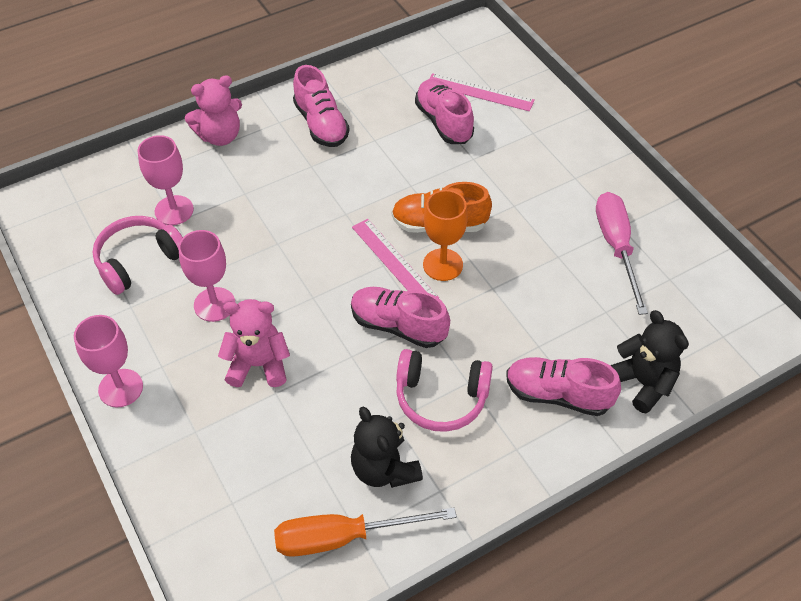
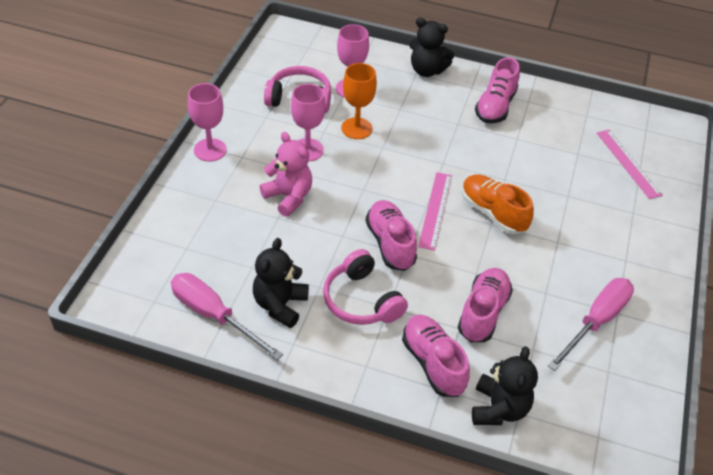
camera: 45 degrees right, 5 degrees down
pink teddy bear [185,75,242,146] -> black teddy bear [409,17,454,77]
orange screwdriver [274,507,457,557] -> pink screwdriver [171,273,283,360]
pink shoe [415,79,474,144] -> pink shoe moved to [458,268,513,342]
orange goblet [423,190,468,281] -> orange goblet moved to [341,63,377,139]

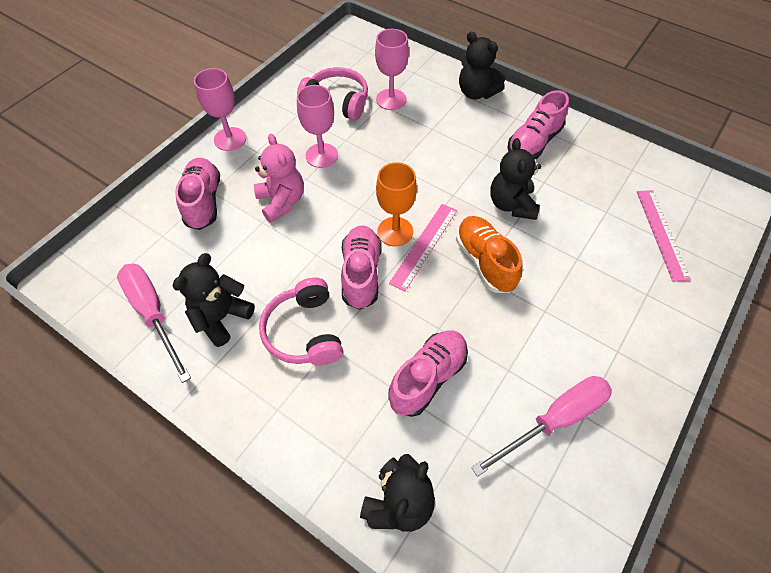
camera: 20 degrees right, 10 degrees up
orange goblet [341,63,377,139] -> orange goblet moved to [376,162,417,246]
pink shoe [402,315,470,397] -> pink shoe moved to [175,158,220,230]
none -> black teddy bear [490,138,541,220]

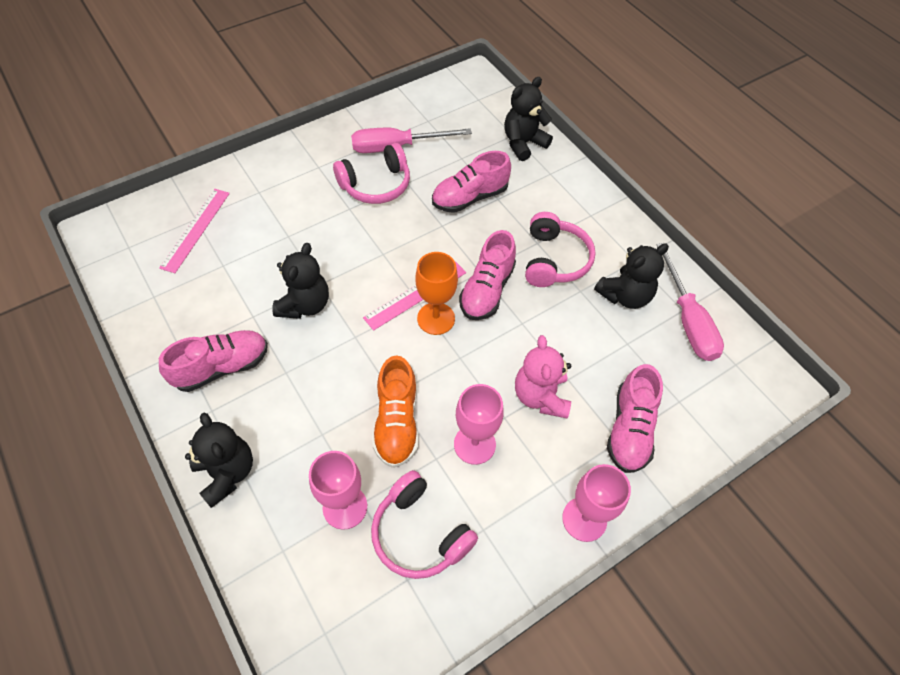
camera: 160 degrees left, 0 degrees up
orange shoe [456,216,523,293] -> orange shoe moved to [372,355,419,468]
none -> pink headphones [333,143,410,204]

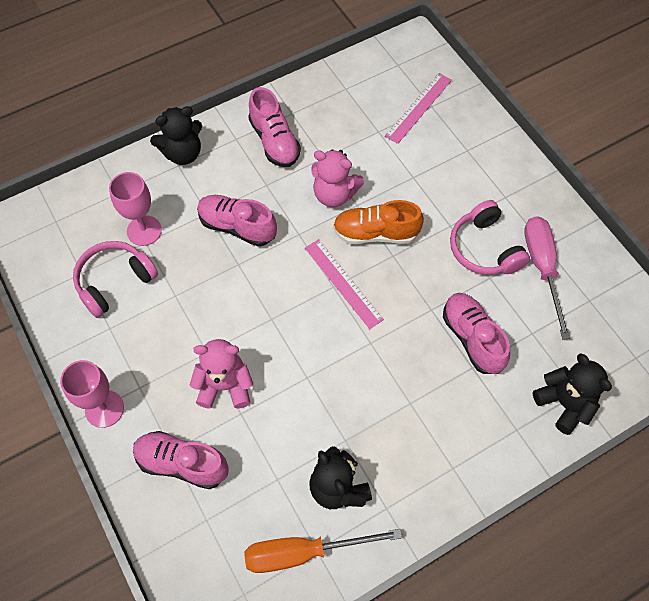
camera: 95 degrees right, 5 degrees up
pink ruler [159,189,230,273] -> pink ruler turned 75 degrees counterclockwise [385,73,452,144]
black teddy bear [272,243,329,319] -> pink teddy bear [311,149,364,207]
orange shoe [372,355,419,468] -> orange shoe moved to [333,200,424,244]
orange goblet [415,252,458,335] -> none
pink goblet [454,384,504,465] -> none
pink shoe [459,230,516,320] -> pink shoe moved to [197,195,277,247]
pink headphones [525,212,596,287] -> none
pink screwdriver [656,243,724,361] -> orange screwdriver [244,529,402,573]

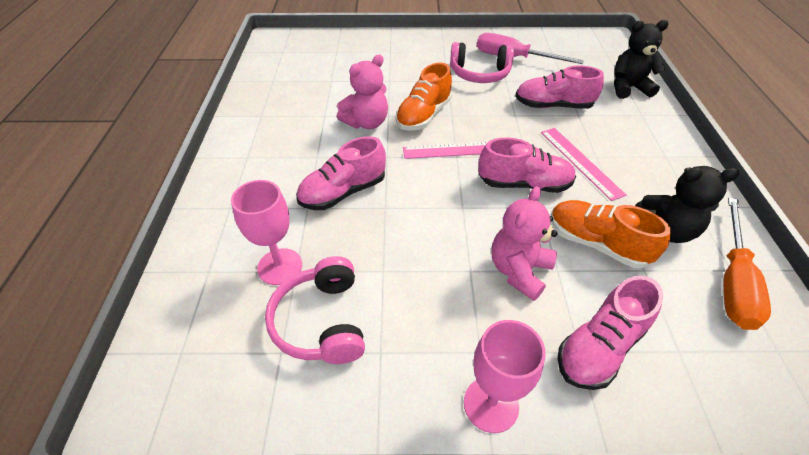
camera: 60 degrees left, 15 degrees down
black teddy bear [150,106,202,165] -> none
pink shoe [248,87,301,167] -> pink shoe moved to [478,138,576,193]
pink ruler [385,73,452,144] -> pink ruler moved to [541,128,626,201]
none -> orange shoe [551,200,671,268]

